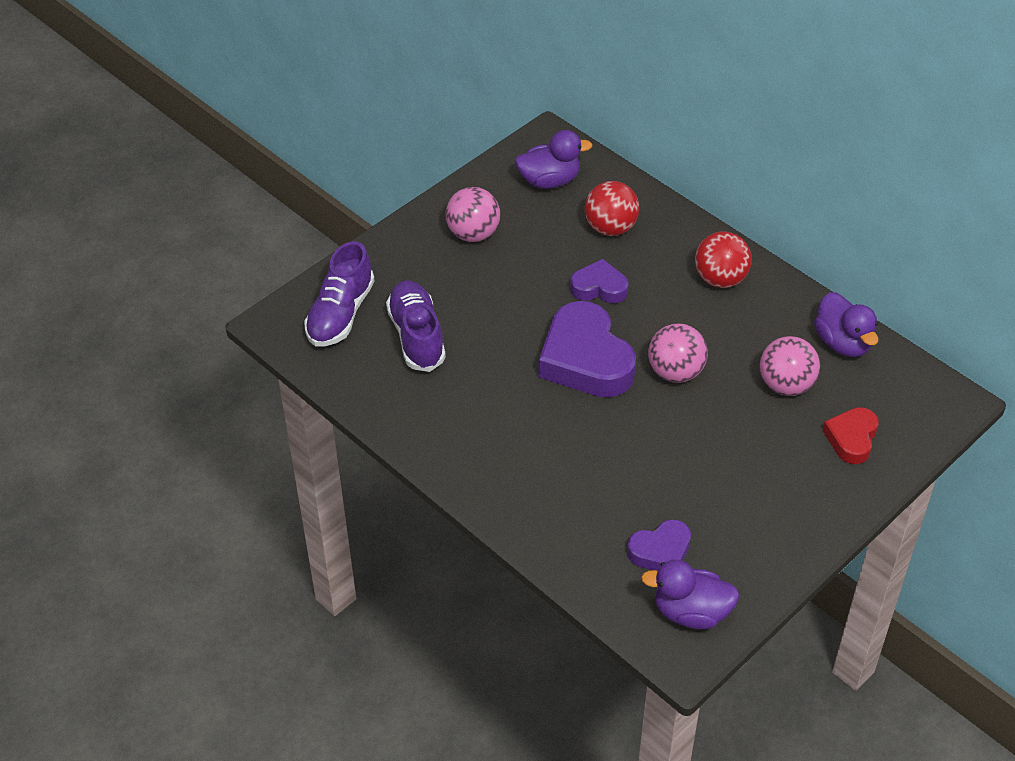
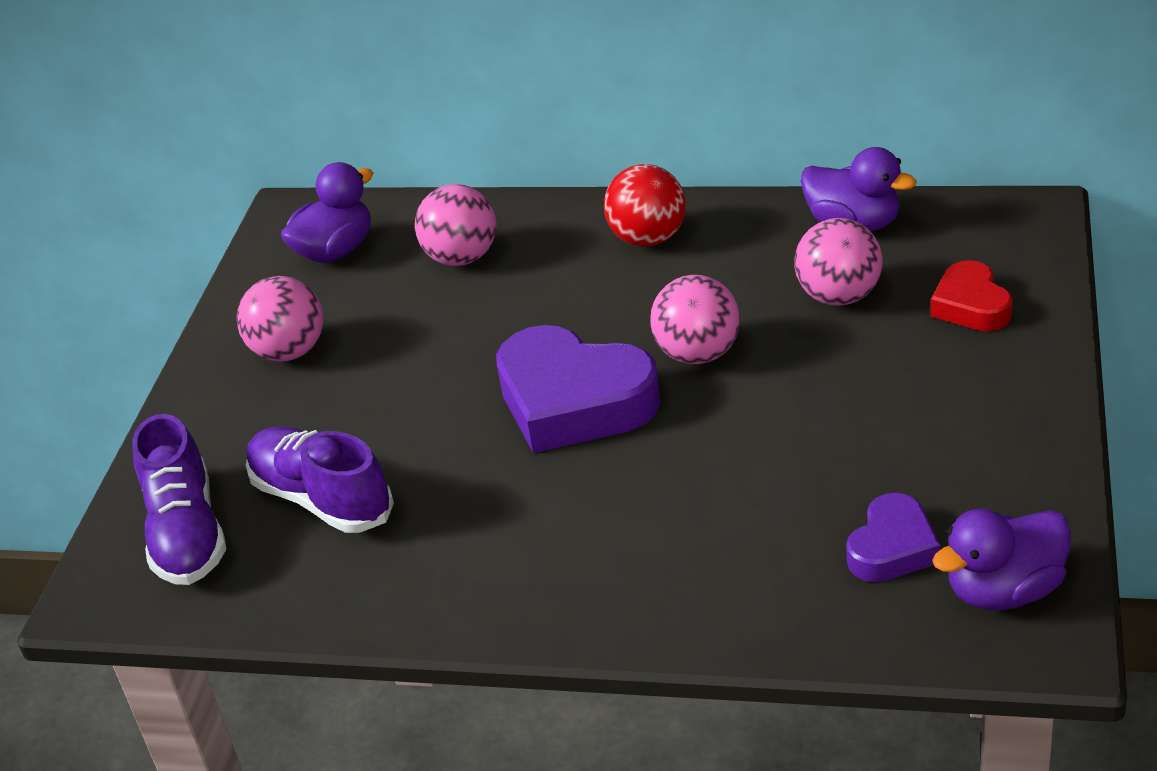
camera: 30 degrees left, 10 degrees down
purple heart [570,259,629,303] -> none
red ball [585,181,639,236] -> pink ball [415,184,497,266]

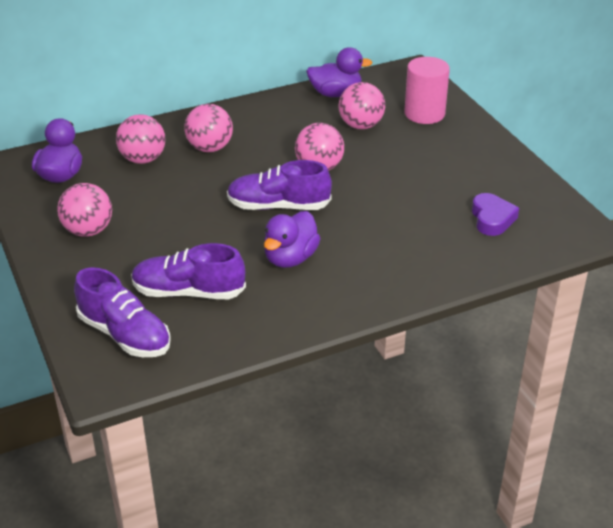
camera: 40 degrees left, 0 degrees up
purple heart [496,325,661,453] -> purple shoe [227,160,332,210]
red ball [604,164,686,246] -> none
red heart [931,260,1012,331] -> pink cylinder [404,57,450,124]
purple duck [932,508,1071,610] -> purple duck moved to [264,211,321,268]
none -> pink ball [184,104,233,152]

